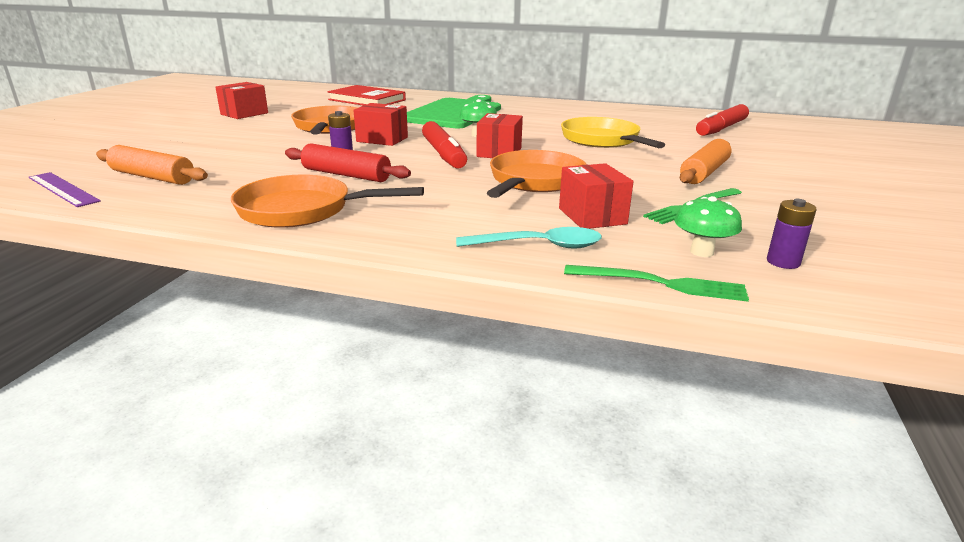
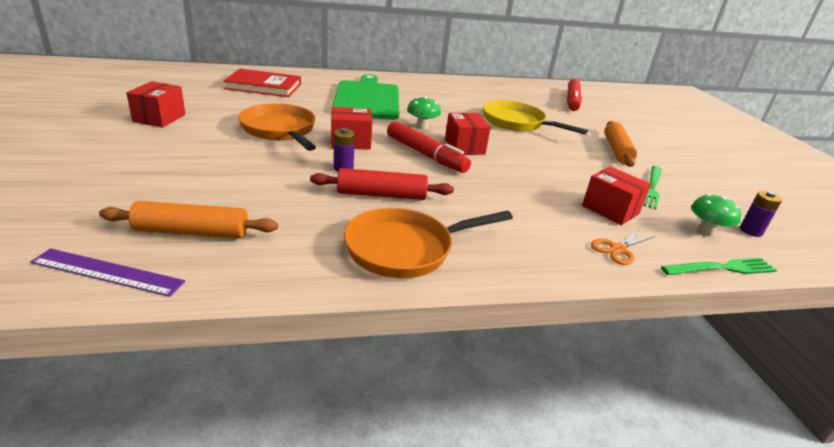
camera: 30 degrees left, 5 degrees up
turquoise spoon [456,227,602,249] -> orange scissors [591,229,655,265]
orange pan [487,150,587,198] -> none

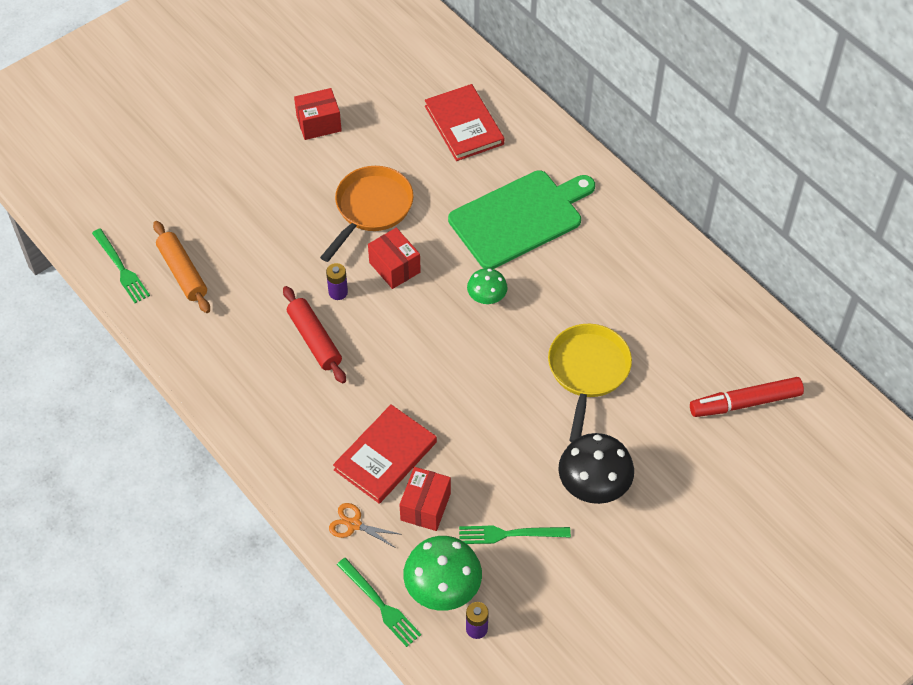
camera: 65 degrees right, 25 degrees up
purple ruler [30,248,185,297] -> green fork [92,228,150,303]
orange pan [344,208,513,278] -> none
red marker [387,121,471,173] -> none
red box [445,113,491,155] -> none
orange rolling pin [604,121,637,167] -> black mushroom [558,433,634,504]
green mushroom [691,194,741,237] -> green mushroom [403,536,482,611], size x1.72
none -> red book [333,404,437,504]

